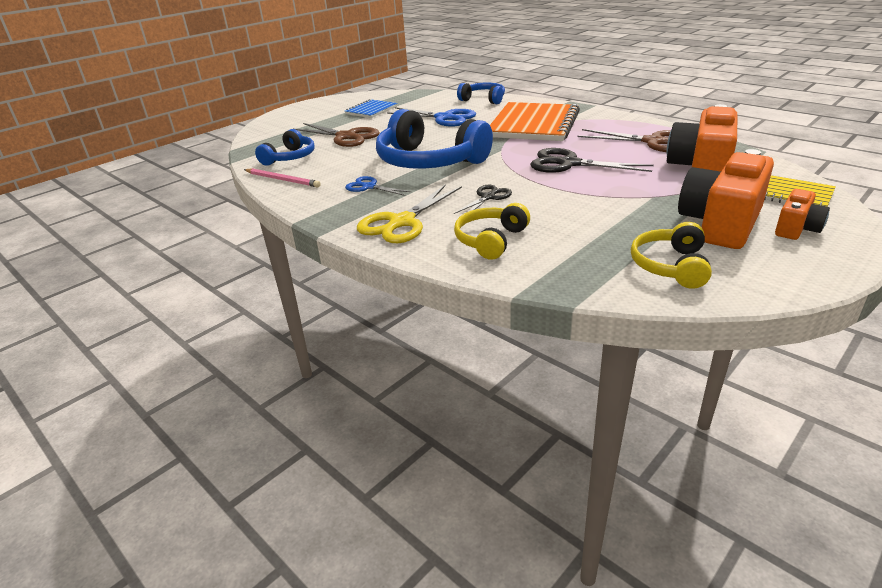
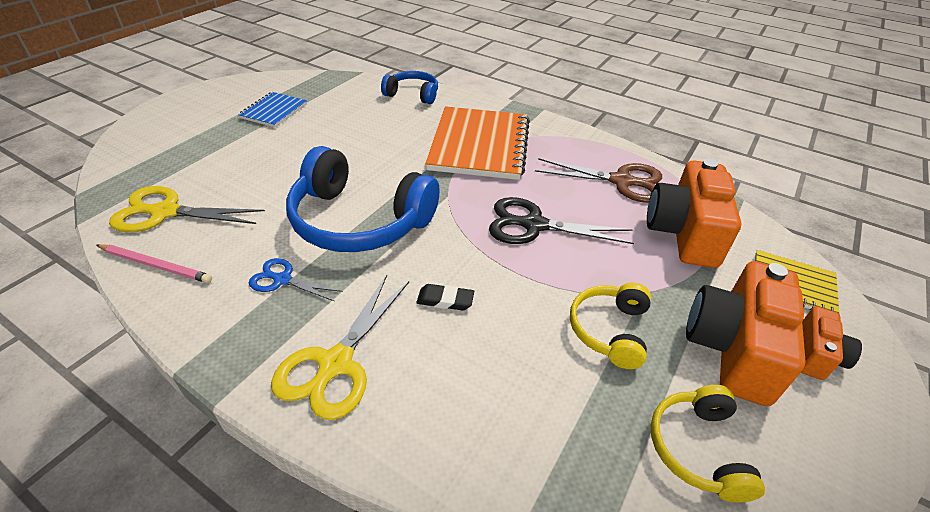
camera: 15 degrees left, 10 degrees up
blue headphones [255,129,315,166] -> yellow scissors [109,186,265,232]
brown scissors [296,123,380,147] -> none
blue scissors [387,107,476,126] -> none
black scissors [454,185,512,214] -> black eraser [416,284,474,310]
yellow headphones [454,203,530,260] -> yellow headphones moved to [570,282,651,369]

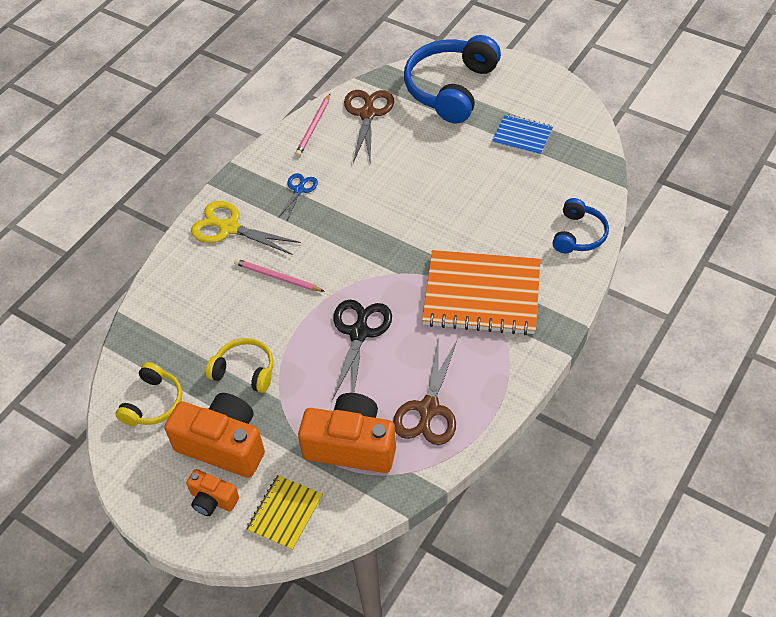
camera: 95 degrees right, 10 degrees up
yellow scissors [109,186,265,232] -> brown scissors [344,90,394,163]
blue headphones [286,146,440,252] -> blue headphones moved to [404,35,501,123]
black eraser [416,284,474,310] -> pink pencil [234,259,325,292]
yellow headphones [650,385,765,503] -> yellow headphones turned 105 degrees clockwise [115,362,182,426]

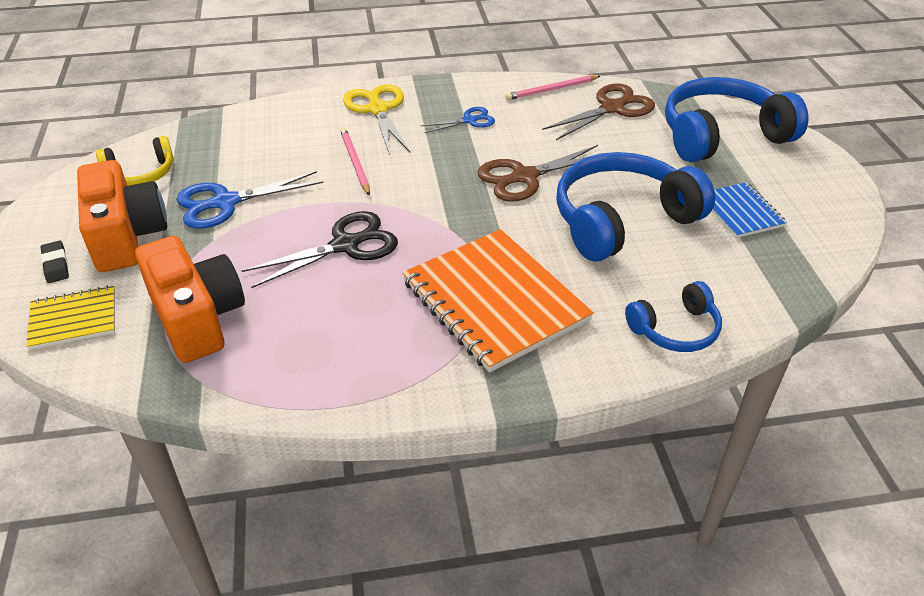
camera: 45 degrees right, 10 degrees down
orange camera [186,469,239,516] -> black eraser [41,241,69,283]
yellow headphones [206,338,273,393] -> blue scissors [176,171,323,229]
brown scissors [393,340,457,445] -> brown scissors moved to [477,145,598,202]
none -> blue headphones [556,152,715,261]

